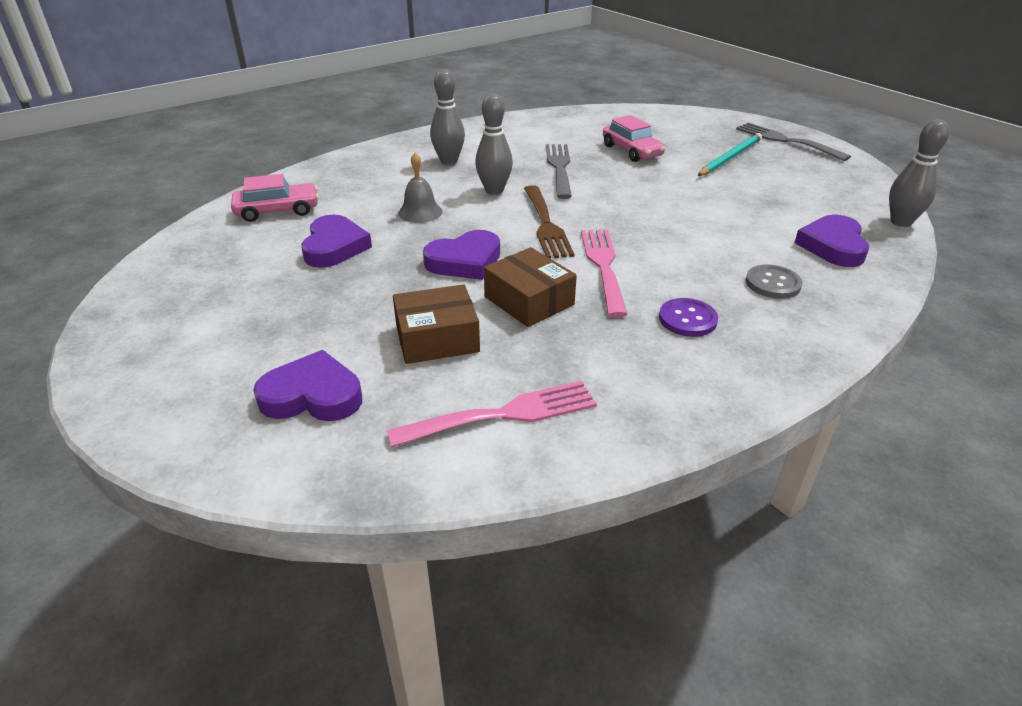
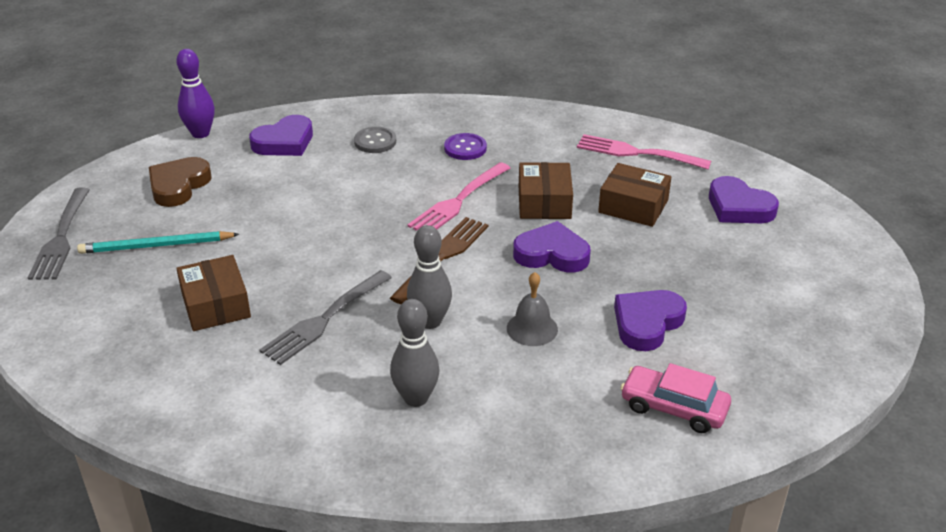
camera: 140 degrees left, 0 degrees up
pink car [603,115,665,162] -> brown box [176,255,251,331]
grey bowling pin [889,120,949,227] -> purple bowling pin [176,49,215,138]
none -> brown heart [149,157,211,207]

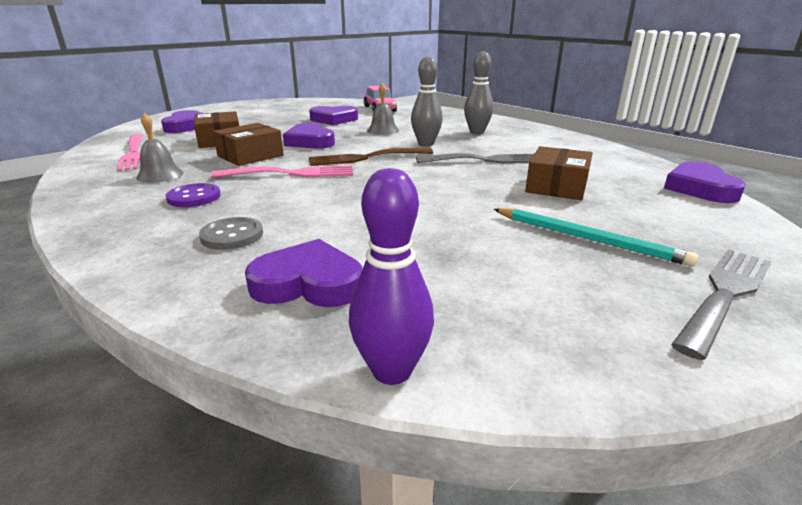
camera: 135 degrees left, 10 degrees down
brown heart [149,157,211,207] -> none
none -> grey bell [136,113,184,183]
none -> purple heart [664,162,746,203]

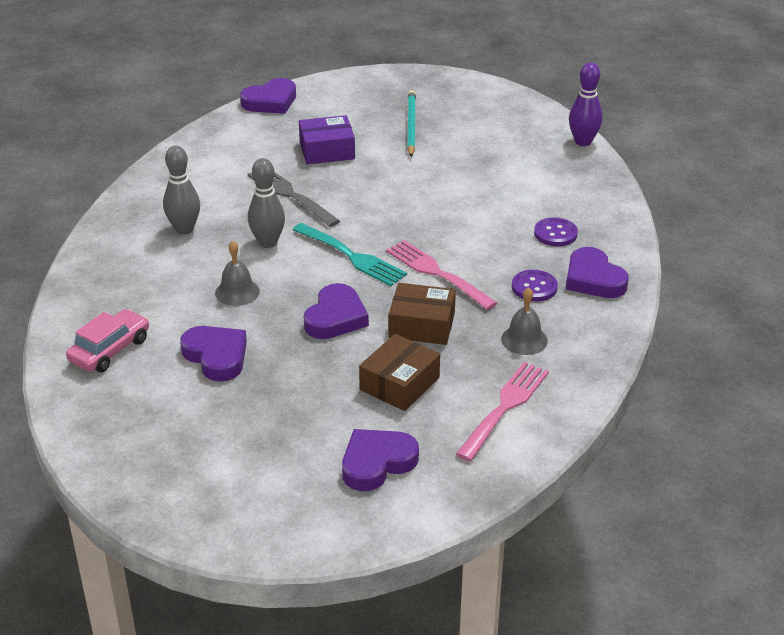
camera: 125 degrees left, 10 degrees up
grey button [199,217,263,250] -> purple button [534,217,578,246]
purple heart [245,239,362,307] -> purple heart moved to [566,247,629,298]
brown fork [309,148,433,166] -> turquoise fork [292,223,407,286]
brown box [525,146,593,200] -> purple box [299,115,355,164]
grey fork [671,249,772,360] -> none

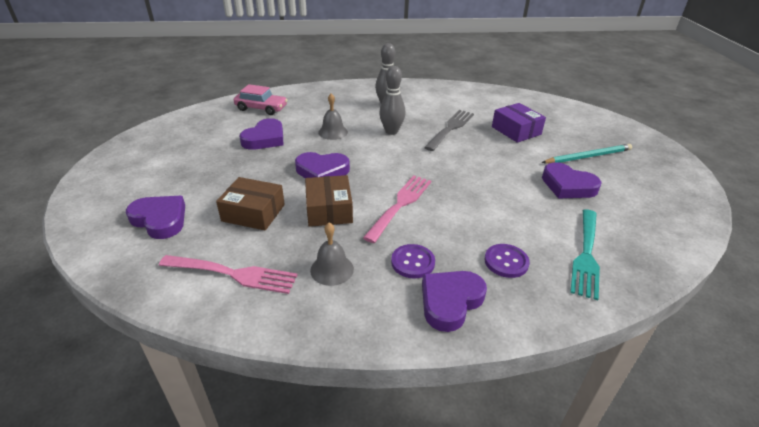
camera: 70 degrees right, 0 degrees up
purple heart [240,78,296,114] -> purple heart moved to [542,162,602,198]
turquoise fork [292,223,407,286] -> turquoise fork moved to [570,210,600,300]
purple bowling pin [569,62,603,146] -> none

